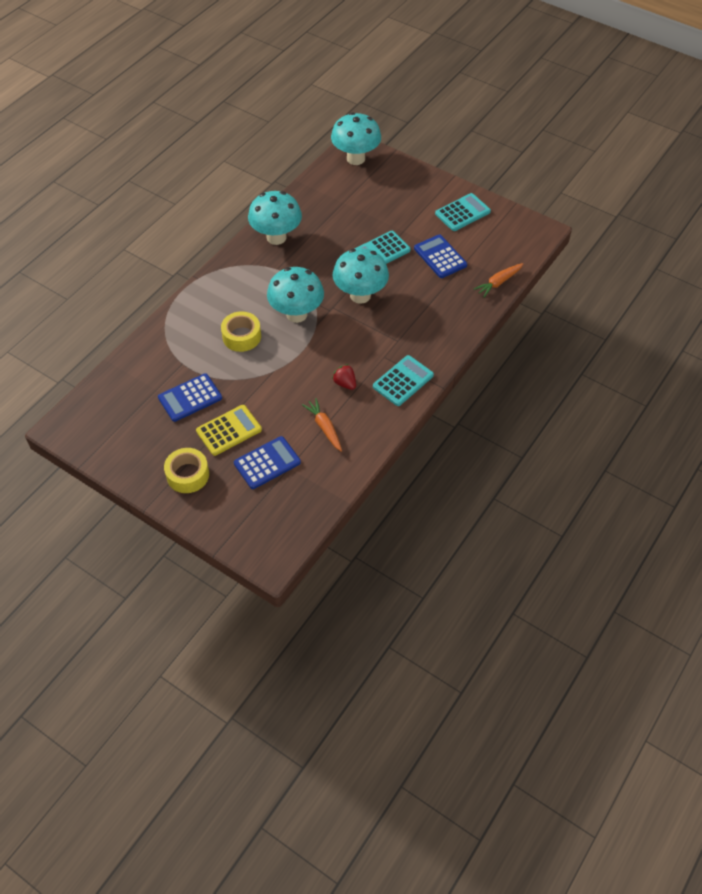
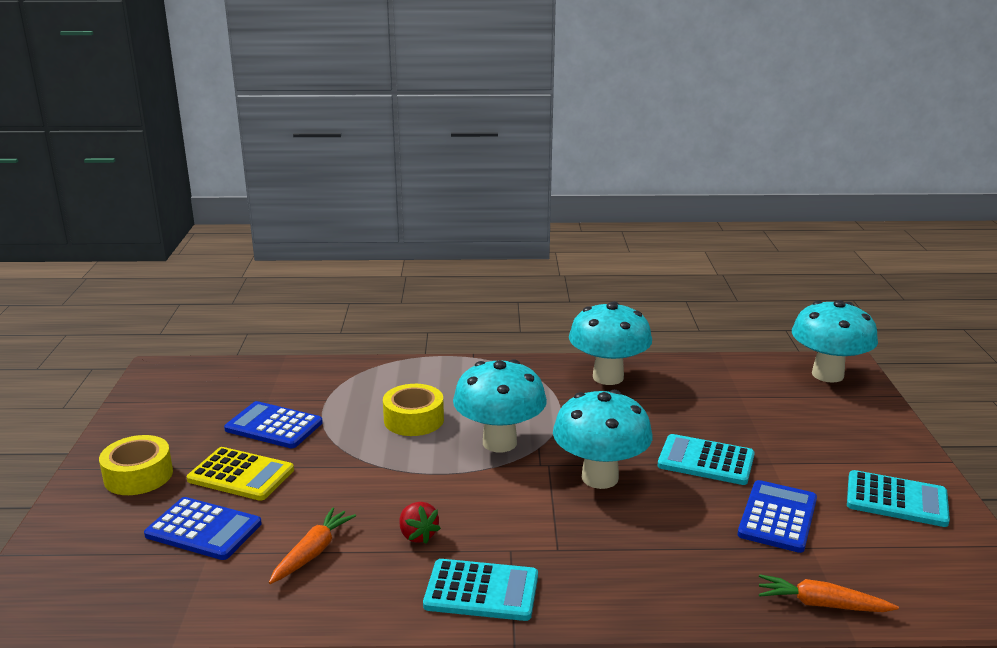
camera: 55 degrees right, 30 degrees down
red strawberry [332,364,356,390] -> red strawberry turned 135 degrees clockwise [400,502,441,544]

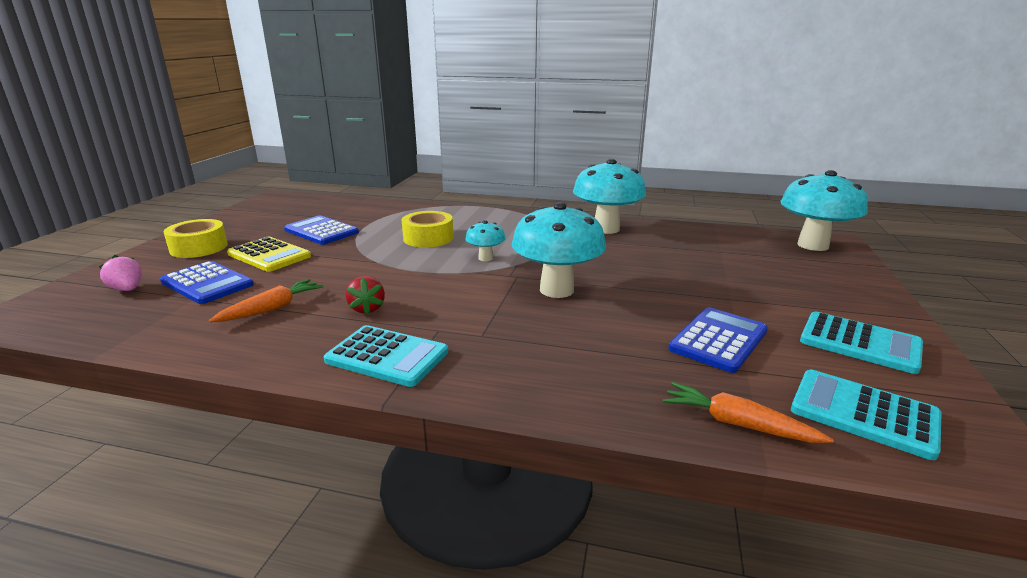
camera: 15 degrees right, 0 degrees up
turquoise mushroom [453,359,547,452] -> turquoise mushroom [465,220,506,261], size x0.49
turquoise calculator [658,434,755,485] -> turquoise calculator moved to [791,369,942,460]
none -> pink strawberry [99,255,142,291]

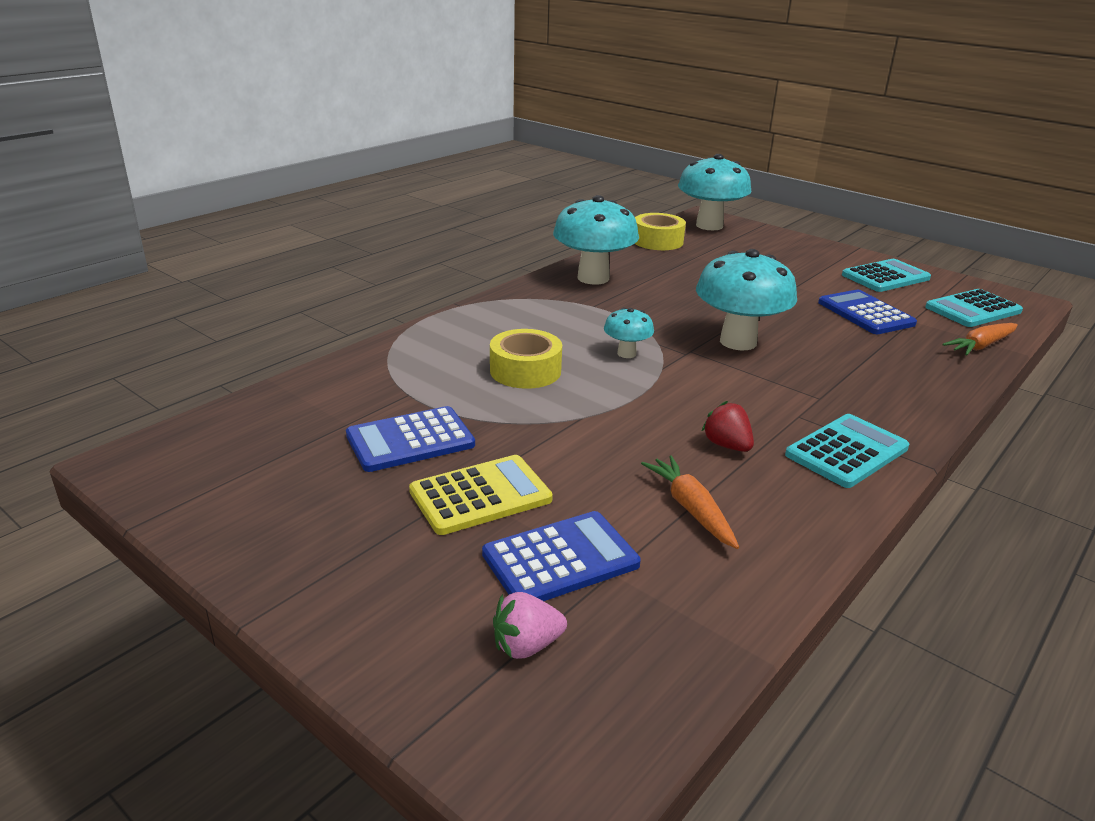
camera: 65 degrees left, 5 degrees up
yellow tape [164,219,228,258] -> yellow tape moved to [635,213,686,250]
red strawberry [346,276,385,315] -> red strawberry turned 135 degrees counterclockwise [702,401,754,452]

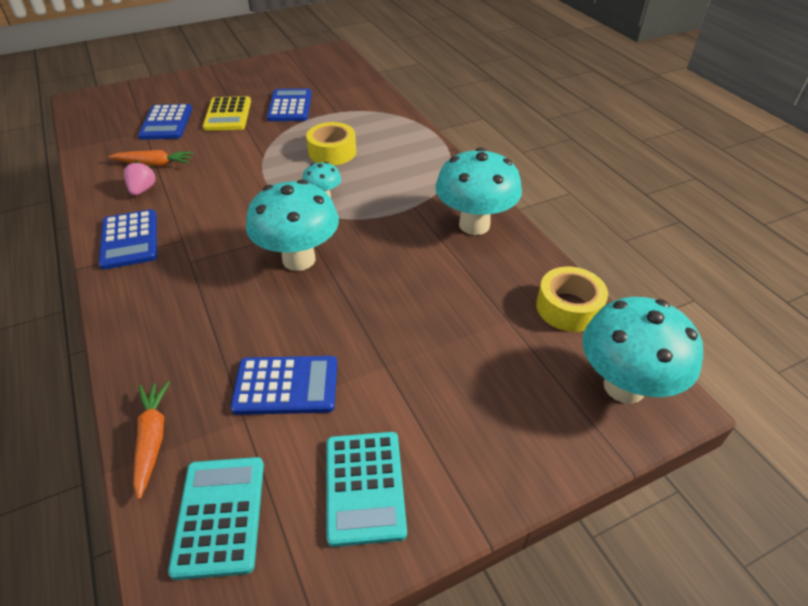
camera: 115 degrees right, 15 degrees up
pink strawberry [493,592,567,659] -> pink strawberry moved to [124,161,157,196]
red strawberry [702,401,754,452] -> none
turquoise calculator [785,414,909,488] -> blue calculator [99,209,157,270]

